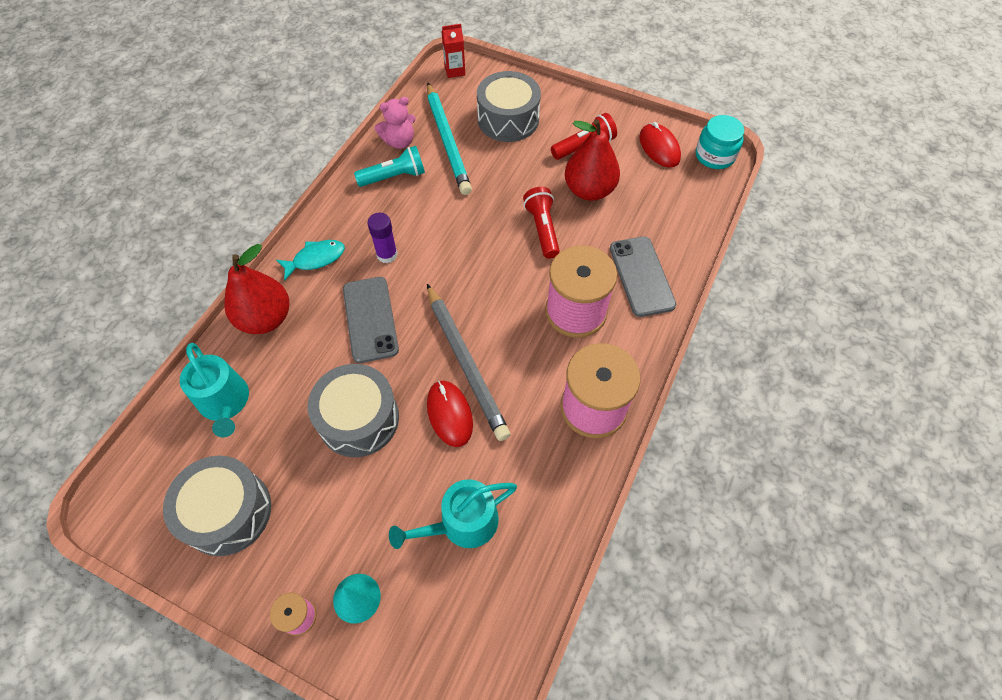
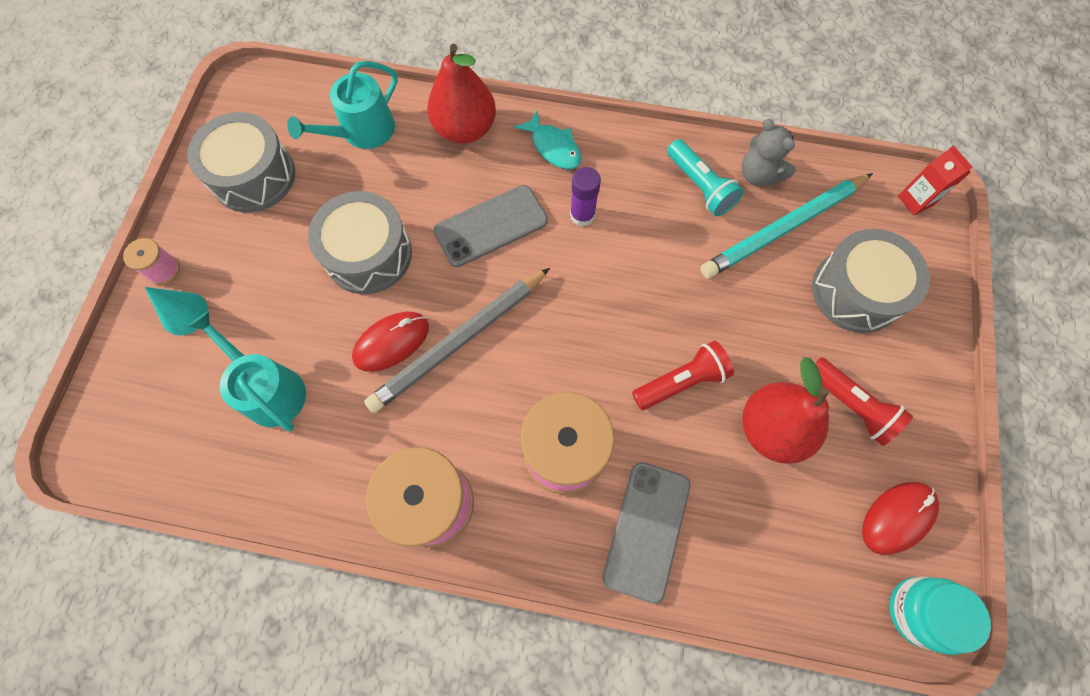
camera: 75 degrees right, 10 degrees up
pink teddy bear [375,97,416,149] -> grey teddy bear [742,119,796,186]
grey phone [610,236,676,317] -> grey phone turned 45 degrees counterclockwise [602,462,691,604]

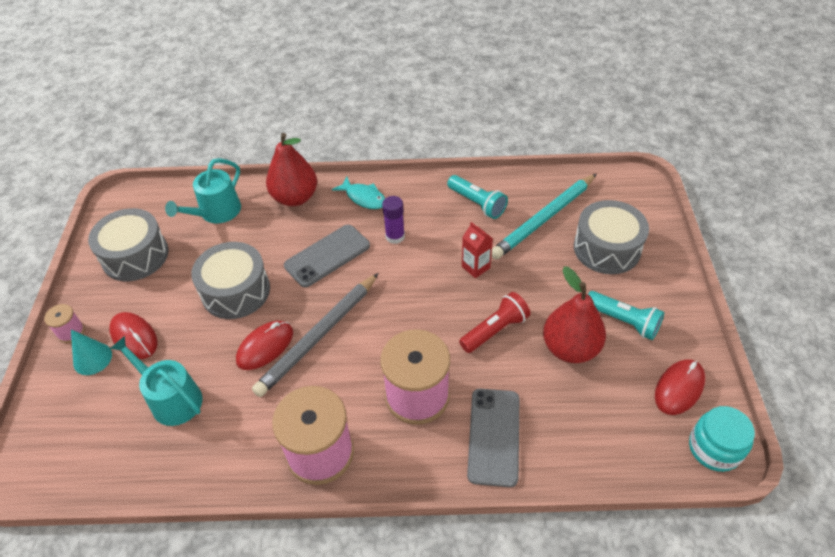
camera: 10 degrees left, 20 degrees down
grey teddy bear [742,119,796,186] -> none
red flashlight [815,357,913,446] -> turquoise flashlight [588,291,664,340]
red carton [898,145,972,216] -> red carton moved to [462,222,493,278]
none -> red mouse [109,312,158,359]

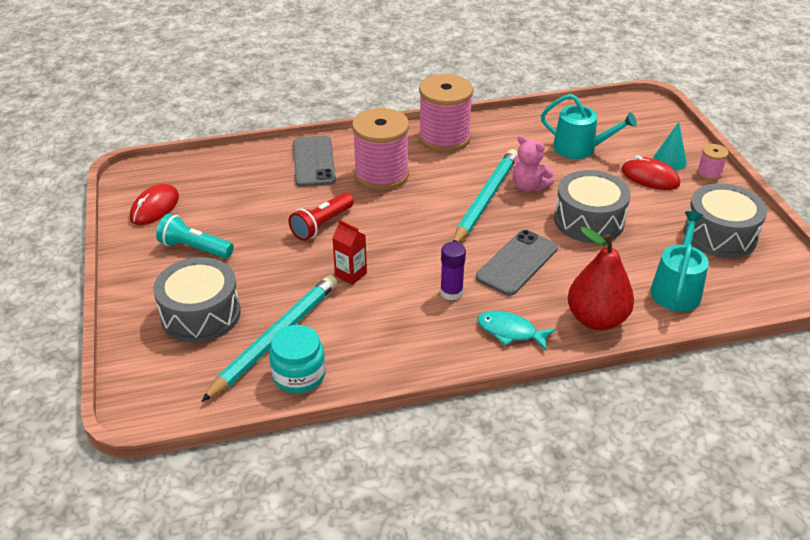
camera: 165 degrees right, 10 degrees down
red mouse [236,321,293,370] -> pink teddy bear [513,135,554,192]
grey pencil [252,273,379,397] -> turquoise pencil [453,149,518,243]
turquoise flashlight [447,175,508,219] -> none
red pear [543,266,606,363] -> none
turquoise jar [689,406,755,472] -> turquoise jar moved to [269,325,326,393]

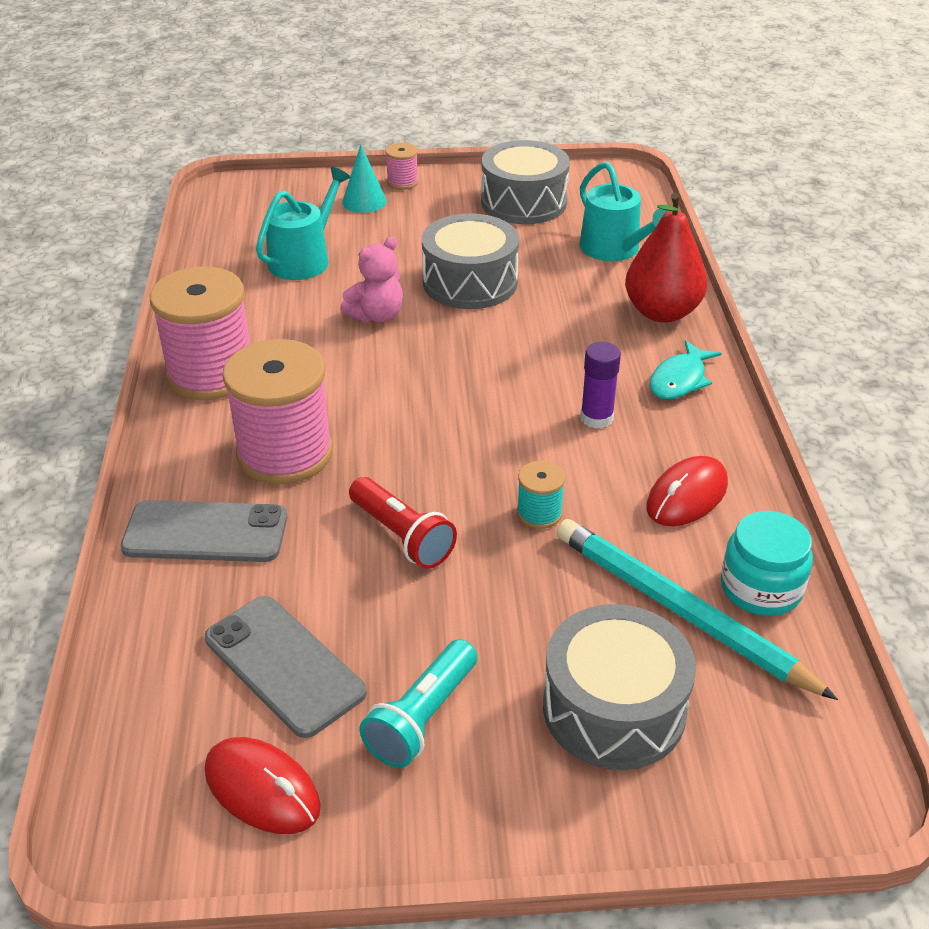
camera: 80 degrees left, 0 degrees up
red carton [332,220,367,285] -> turquoise spool [517,461,565,529]
turquoise pencil [453,149,518,243] -> none
grey phone [476,230,558,296] -> grey phone moved to [205,596,367,738]
red mouse [621,156,680,190] -> red mouse moved to [646,456,728,526]
turquoise watering can [650,211,709,311] -> turquoise watering can turned 150 degrees counterclockwise [580,162,667,261]

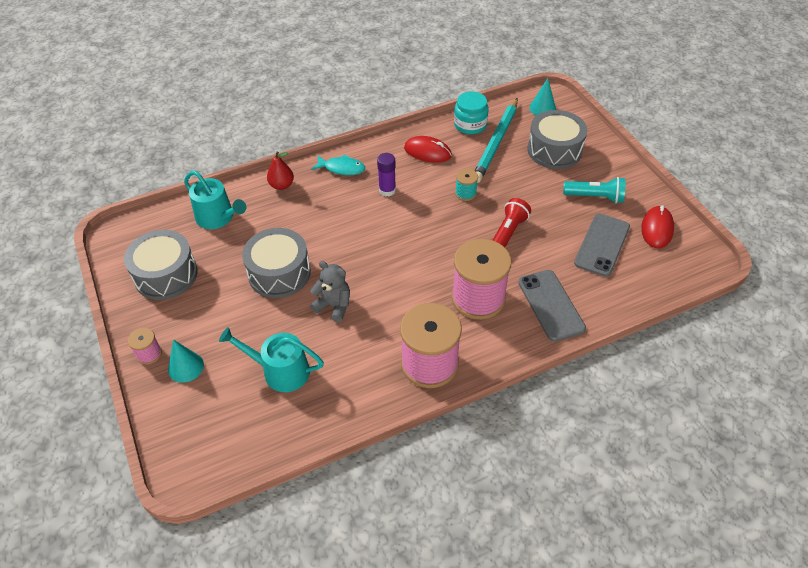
camera: 110 degrees left, 10 degrees up
pink teddy bear [340,236,403,322] -> grey teddy bear [310,261,350,322]
turquoise watering can [580,162,667,261] -> turquoise watering can turned 90 degrees clockwise [184,171,246,229]
red pear [625,193,707,323] -> red pear [267,151,294,190], size x0.58
none -> turquoise cone [529,78,556,116]

